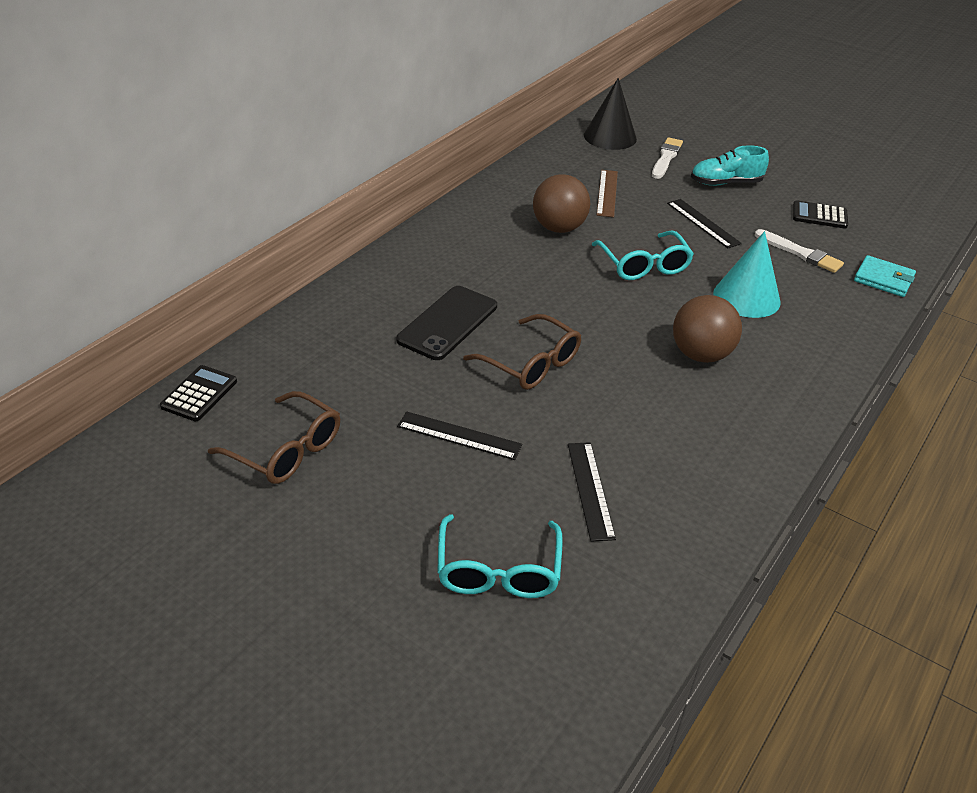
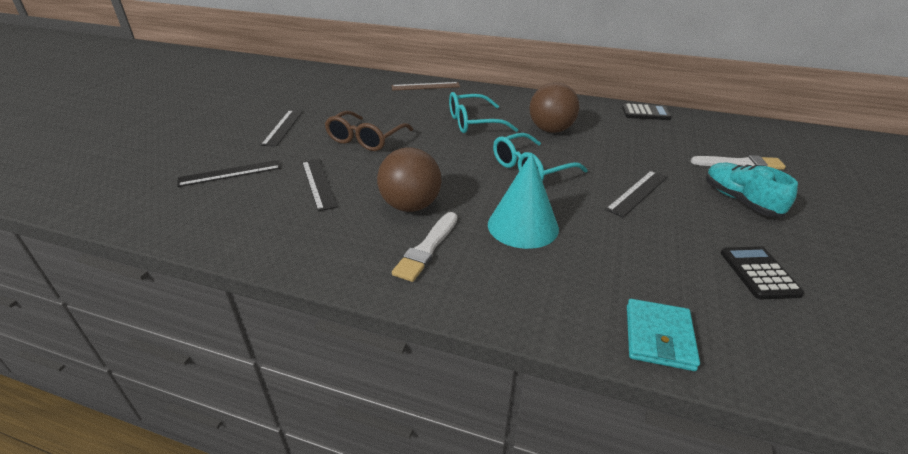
camera: 75 degrees right, 5 degrees down
black calculator [160,365,237,421] -> black calculator moved to [622,104,672,120]
brown glasses [208,391,340,484] -> none
black phone [396,286,497,360] -> none
turquoise glasses [437,514,563,598] -> turquoise glasses moved to [449,92,518,133]
black cone [584,78,637,150] -> none
brown ruler [597,170,618,217] -> brown ruler moved to [392,82,460,90]
white brush [755,229,844,273] -> white brush moved to [392,212,457,282]
none -> black ruler [302,159,338,211]

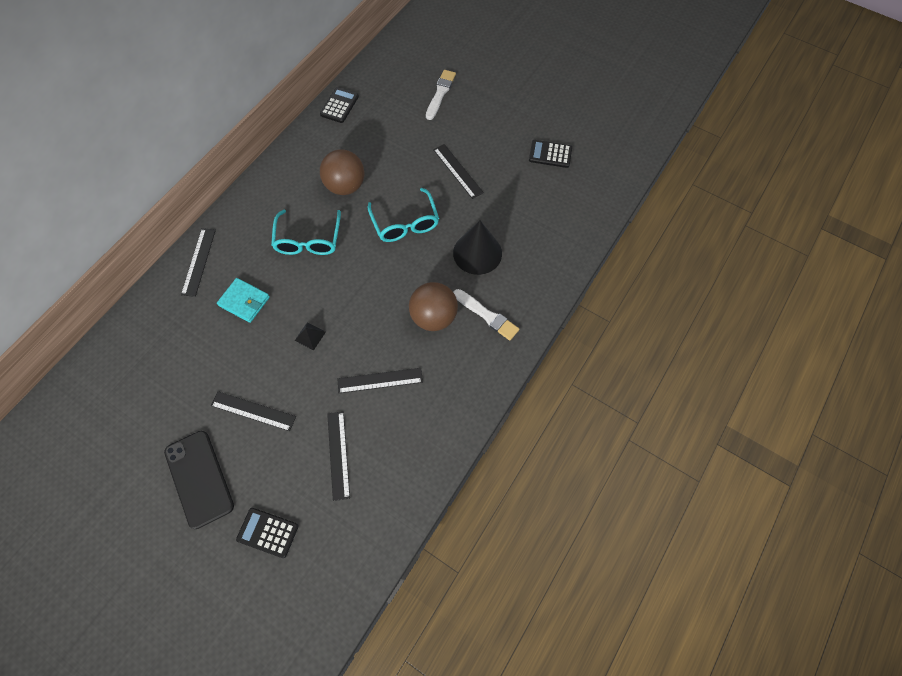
camera: 75 degrees left, 30 degrees up
brown glasses [325,111,413,151] -> black pyramid [295,323,326,350]
brown ruler [392,82,460,90] -> black ruler [181,228,216,297]
turquoise cone [488,152,559,249] -> black cone [453,220,502,275]
turquoise wallet [627,299,700,371] -> turquoise wallet moved to [217,278,270,323]
turquoise shoe [706,163,798,217] -> none
none -> black phone [164,431,234,529]
none -> black calculator [236,508,298,558]

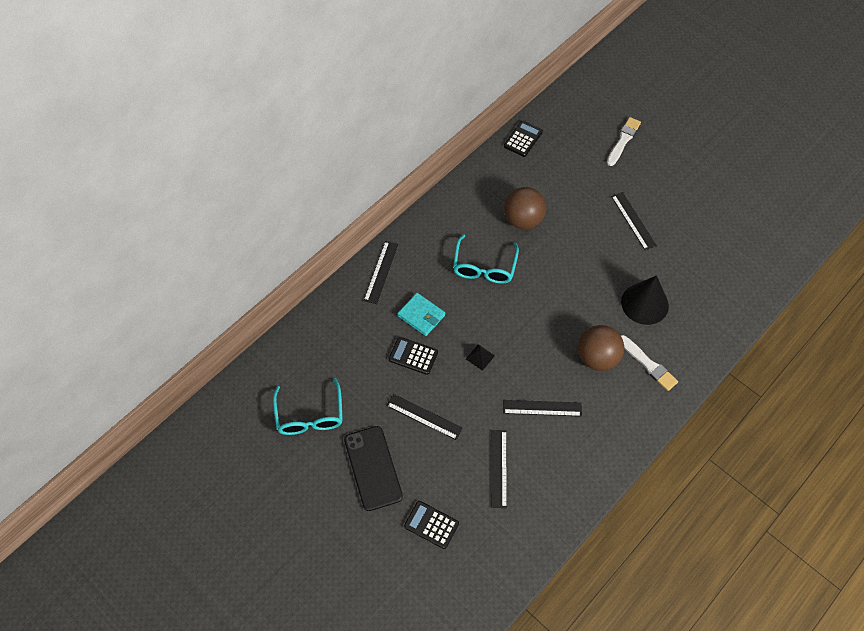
camera: 10 degrees right, 5 degrees down
turquoise glasses [368,188,439,242] -> turquoise glasses moved to [273,378,343,435]
black calculator [529,140,572,168] -> black calculator moved to [389,337,438,375]

